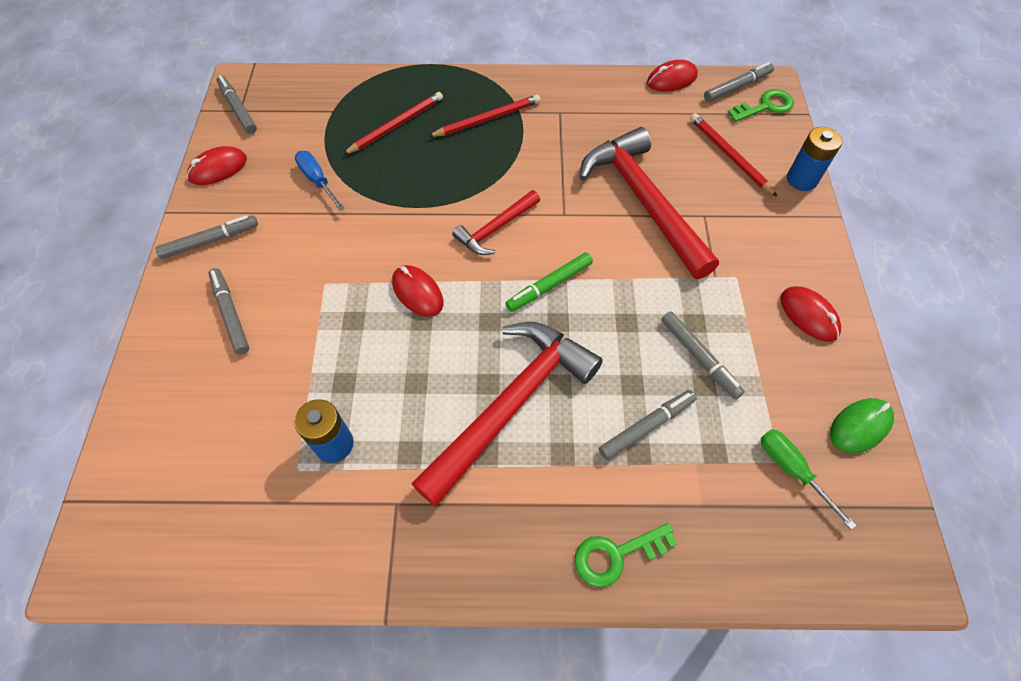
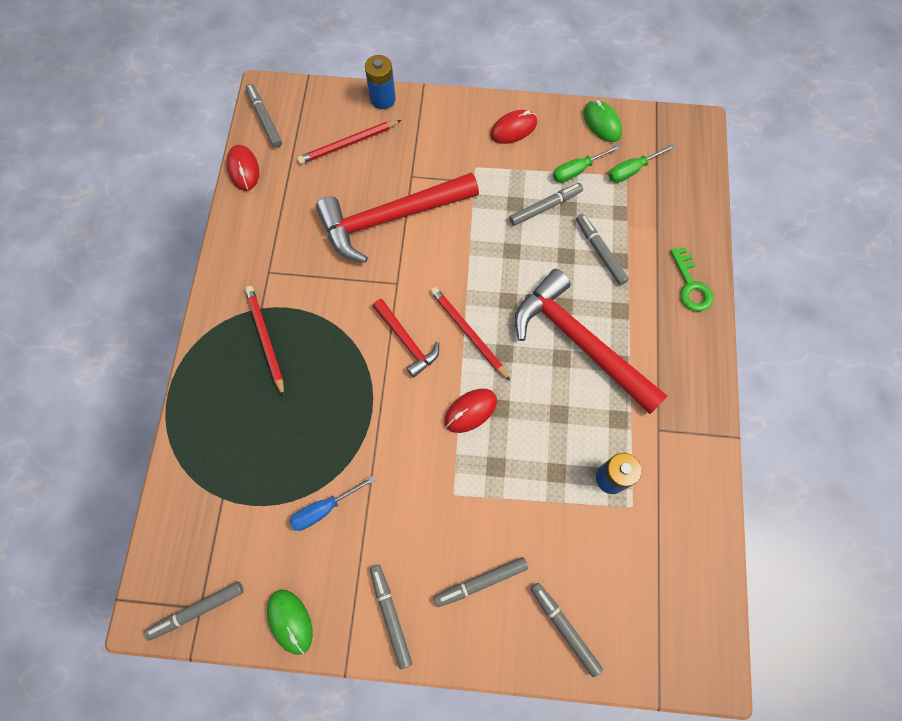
camera: 85 degrees left, 10 degrees up
red mouse [187,146,247,185] -> green mouse [267,590,313,655]
red pencil [343,92,443,155] -> red pencil moved to [430,287,510,381]
green marker [505,252,593,312] -> none
green key [727,89,794,122] -> none
none -> grey marker [531,583,603,677]
none -> green screwdriver [553,144,621,183]

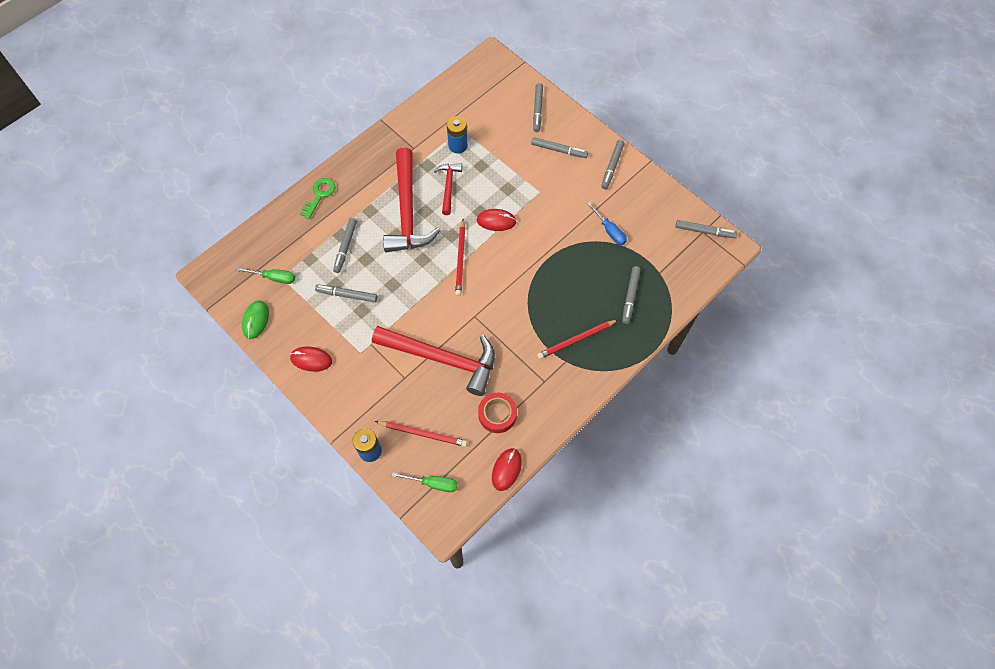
camera: 140 degrees left, 5 degrees down
red pencil [245,286,284,397] -> red pencil turned 45 degrees clockwise [537,319,619,359]
grey marker [246,84,282,148] -> grey marker moved to [622,266,641,324]
green mouse [267,590,313,655] -> none
blue screwdriver [290,476,375,531] -> blue screwdriver turned 45 degrees clockwise [586,202,627,245]
red hammer [372,299,439,378] -> red hammer moved to [434,164,462,215]
green screwdriver [553,144,621,183] -> green screwdriver moved to [392,472,458,492]
none -> red tape [478,393,517,433]

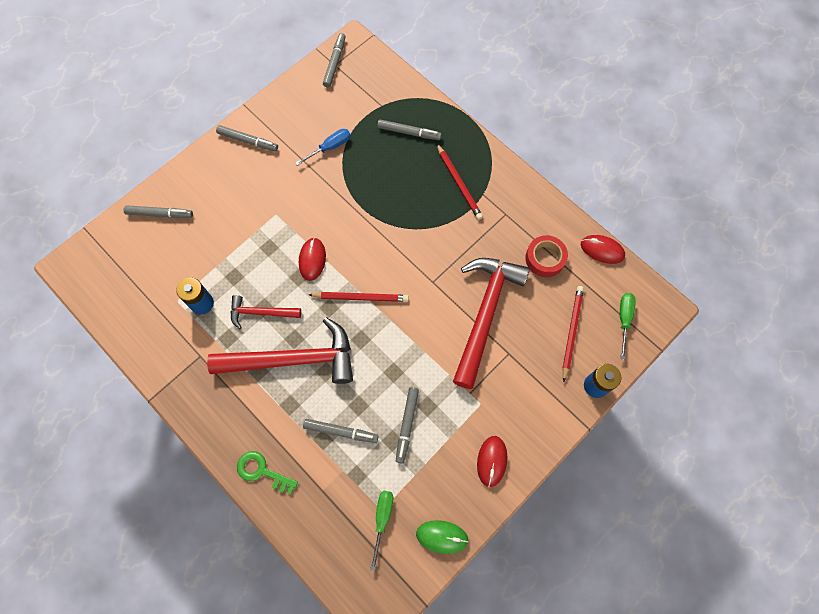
camera: 90 degrees left, 5 degrees up
grey marker [531,137,588,158] -> none

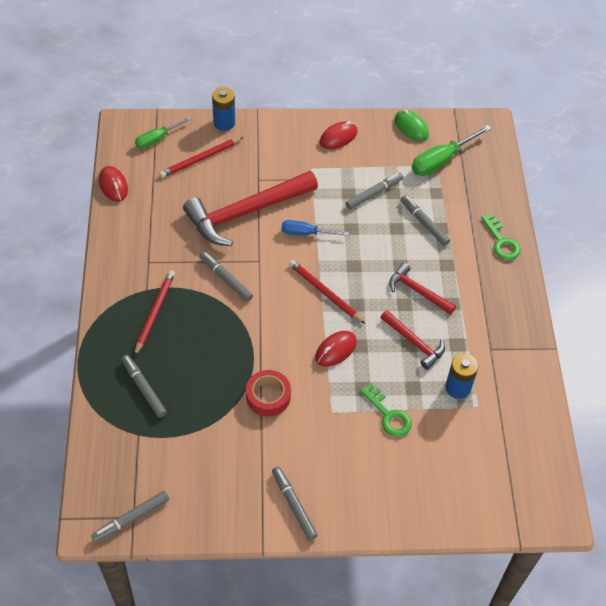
camera: 140 degrees left, 15 degrees down
grey marker [123,205,193,218] -> grey marker moved to [199,252,253,302]
red hammer [207,317,353,384] -> red hammer [389,263,456,315], size x0.51
blue screwdriver [295,129,351,166] -> blue screwdriver moved to [281,220,349,236]
green screwdriver [370,491,393,571] -> green screwdriver [412,125,492,176], size x1.55
red tape [525,235,568,277] -> red tape moved to [246,370,291,416]
none -> green key [360,384,412,437]

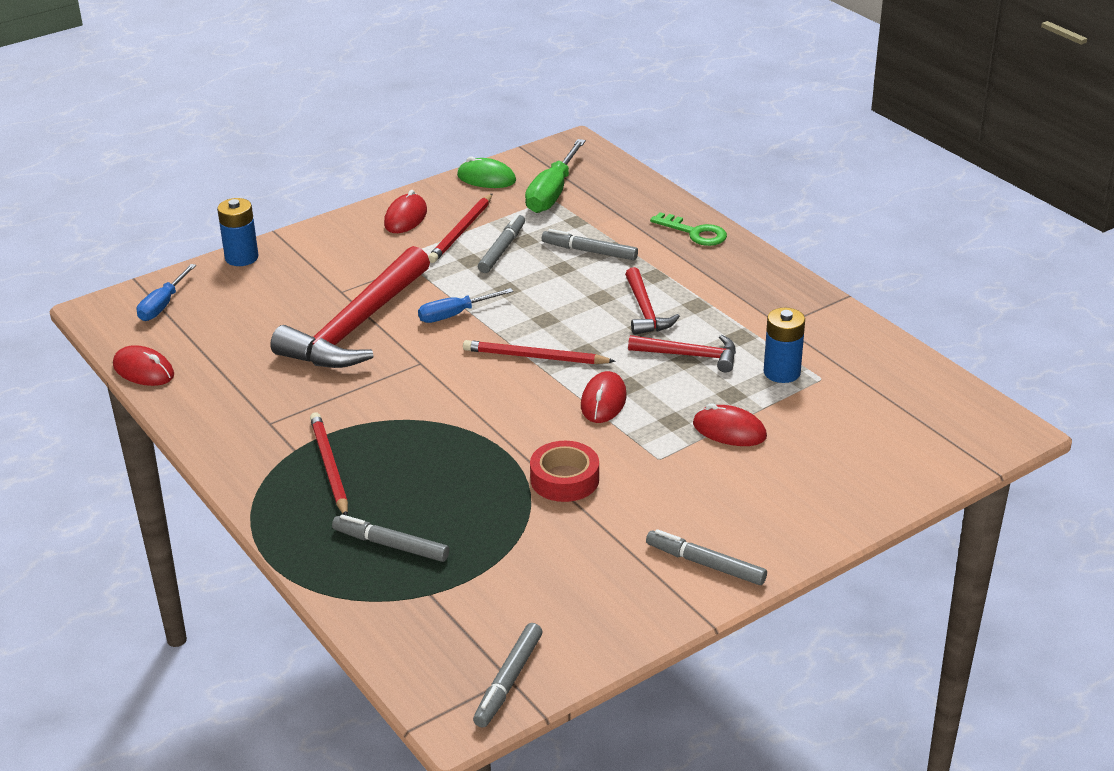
camera: 30 degrees left, 20 degrees down
green screwdriver [135,117,192,149] -> blue screwdriver [137,264,196,321]
red pencil [159,137,243,178] -> red pencil moved to [428,193,493,263]
grey marker [199,252,253,302] -> none
green key [360,384,412,437] -> red mouse [693,403,767,446]
red hammer [389,263,456,315] -> red hammer turned 105 degrees counterclockwise [625,267,680,335]

